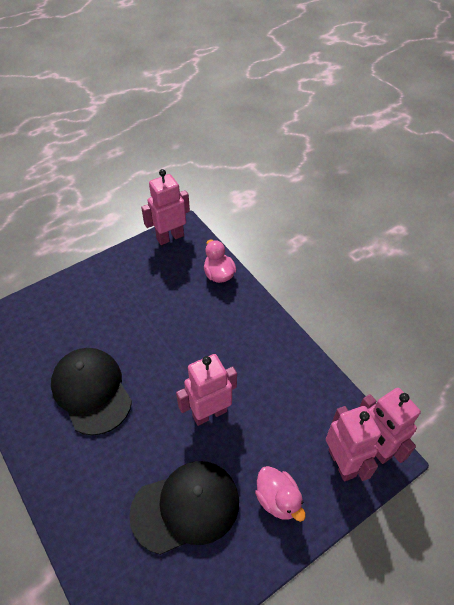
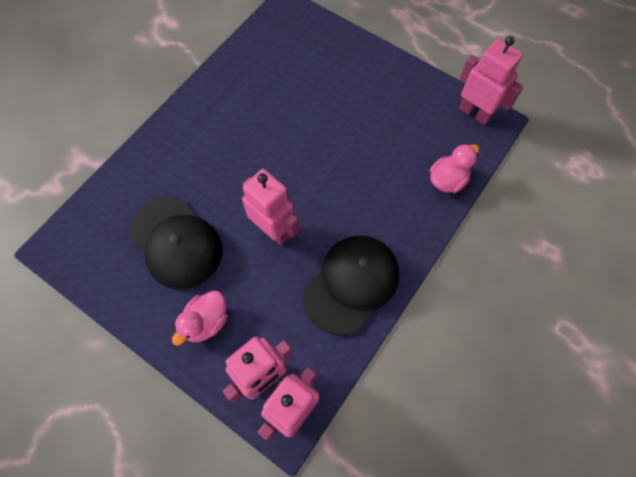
camera: 70 degrees right, 15 degrees up
black cap [51,348,132,435] -> black cap moved to [303,235,399,335]

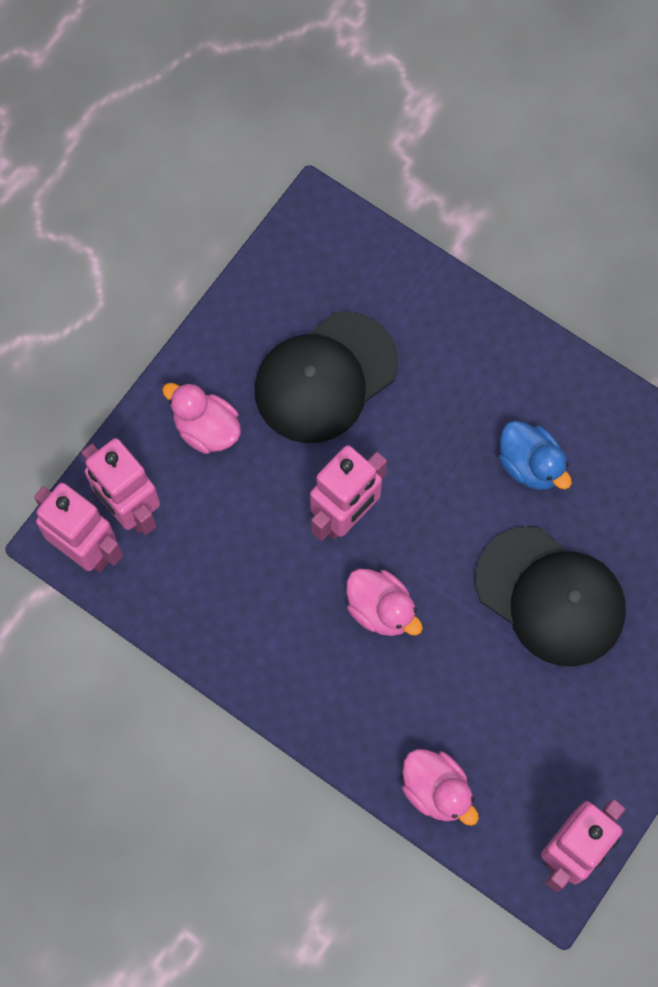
camera: 90 degrees right, 5 degrees up
black cap [303,235,399,335] -> black cap moved to [475,526,626,666]
none -> pink duck [346,569,423,636]
none -> blue duck [499,421,572,490]

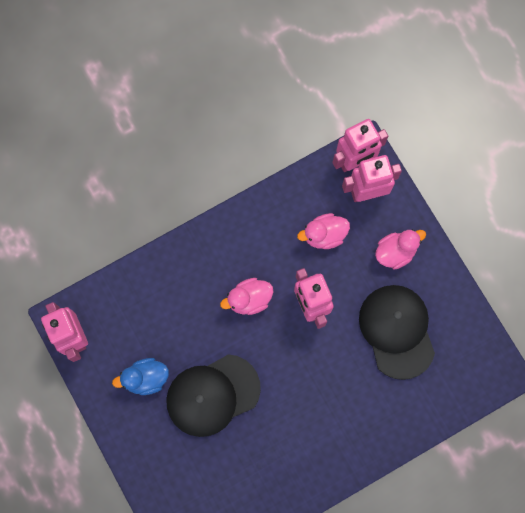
camera: 115 degrees right, 5 degrees up
pink duck [402,749,479,826] -> pink duck moved to [297,213,350,249]
blue duck [499,421,572,490] -> blue duck moved to [112,358,169,395]

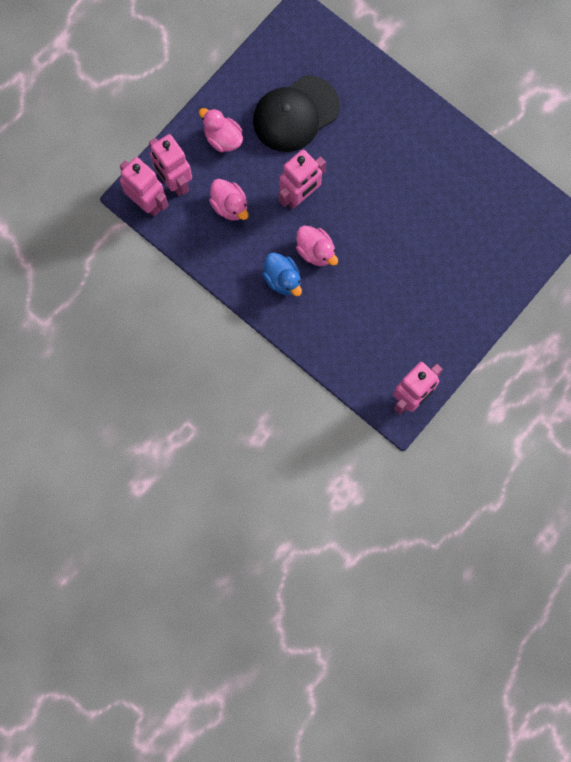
camera: 110 degrees left, 0 degrees up
blue duck [112,358,169,395] -> blue duck moved to [262,252,302,296]
black cap [166,354,261,437] -> none

